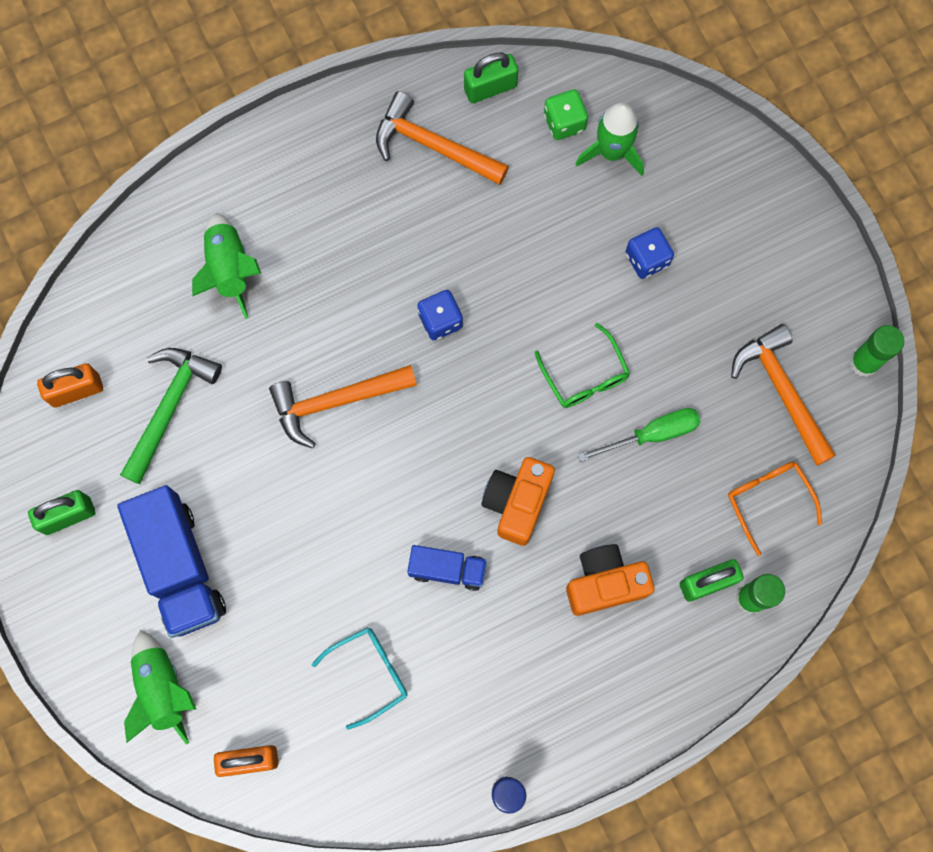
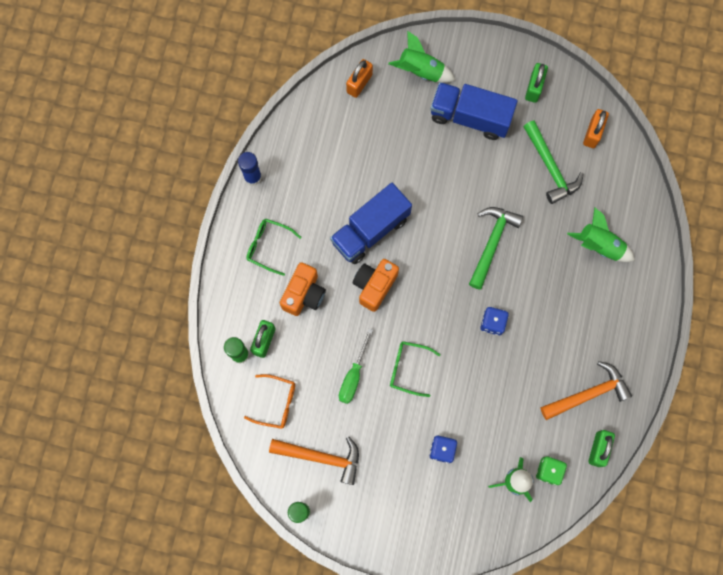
camera: 130 degrees right, 0 degrees up
orange hammer [269,365,417,449] -> green hammer [469,207,523,290]
turquoise glasses [312,627,408,730] -> none
blue truck [407,545,487,591] -> blue truck [330,183,412,264], size x1.82
orange camera [481,457,555,546] -> orange camera turned 120 degrees counterclockwise [353,259,399,312]
none -> green glasses [246,219,302,276]

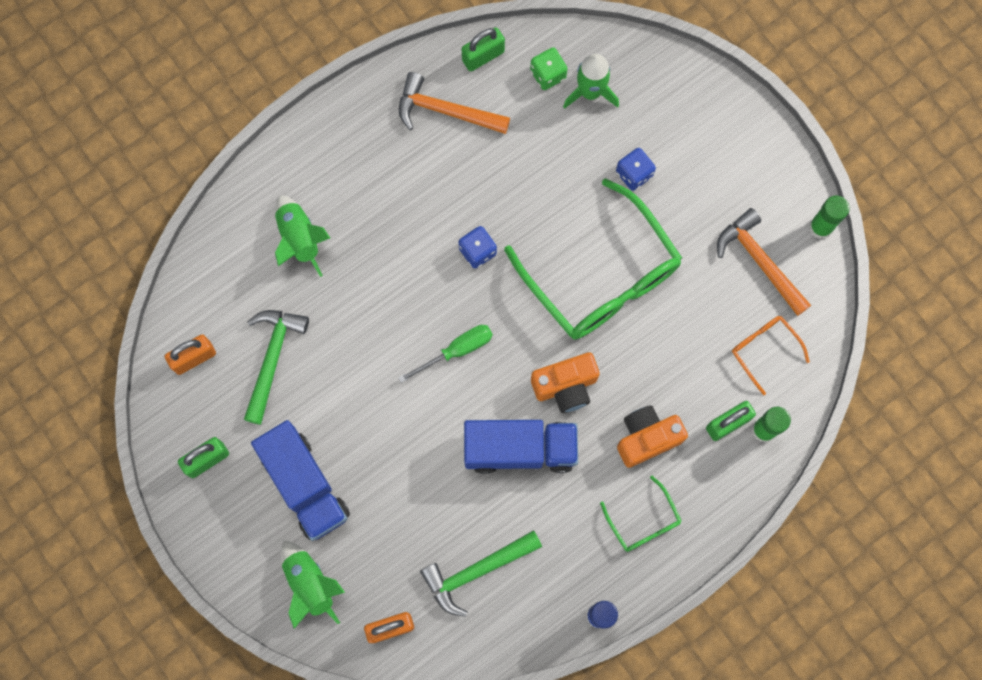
camera: 140 degrees left, 0 degrees up
green screwdriver [339,328,373,404] -> green screwdriver moved to [398,325,493,383]
green glasses [390,341,440,397] -> green glasses [504,178,682,339], size x2.22
green hammer [469,207,523,290] -> green hammer moved to [420,530,542,617]

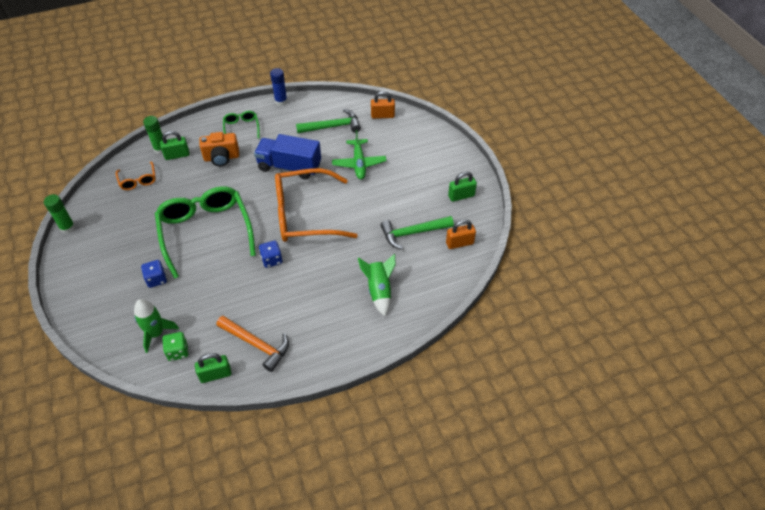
camera: 165 degrees left, 25 degrees down
green hammer [244,310,309,425] -> green hammer turned 45 degrees clockwise [381,216,454,250]
blue truck [251,420,350,541] -> none
green rocket [281,540,345,629] -> none
green screwdriver [398,325,493,383] -> orange glasses [275,168,358,242]
orange camera [531,352,600,413] -> none
orange hammer [717,208,811,316] -> none
none -> green plane [332,130,386,179]

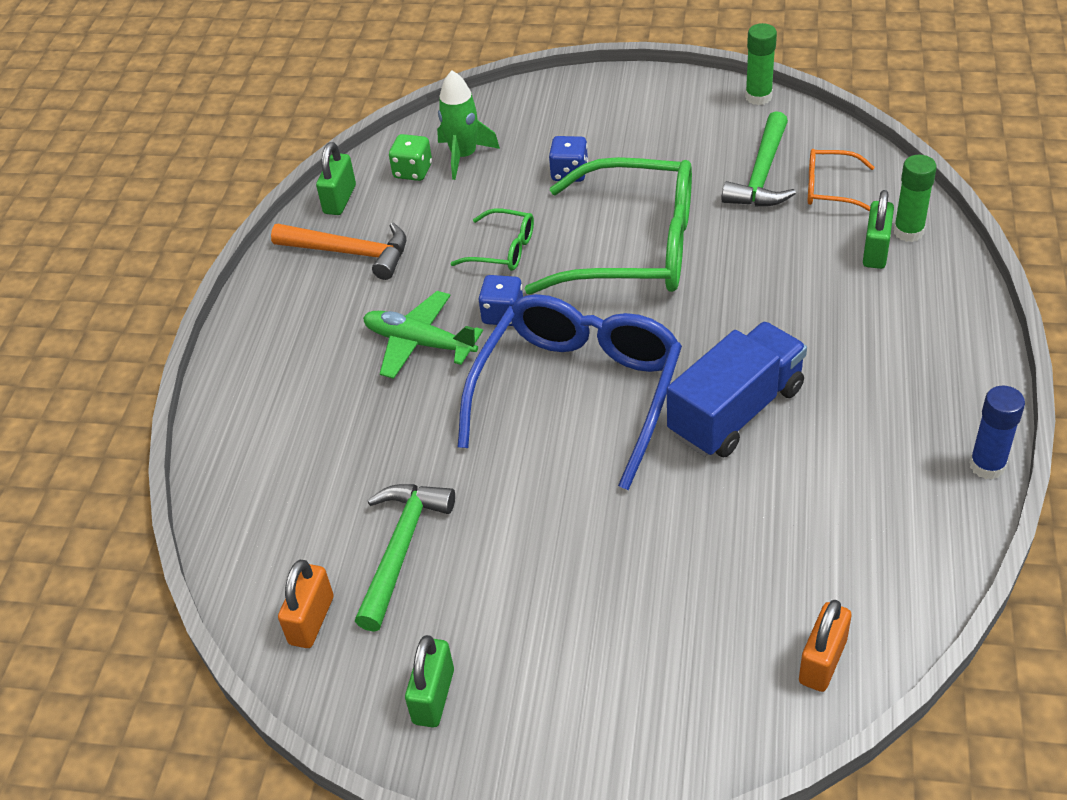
camera: 125 degrees right, 5 degrees down
orange camera [200,132,239,166] -> none
orange hammer [216,316,289,372] -> orange hammer turned 135 degrees counterclockwise [271,222,406,280]
green glasses [223,111,260,139] -> green glasses moved to [450,208,534,271]
orange glasses [275,168,358,242] -> blue glasses [458,294,682,490]
green hammer [296,109,361,133] -> green hammer moved to [721,111,796,207]
green plane [332,130,386,179] -> green plane moved to [363,291,483,379]
green rocket [358,254,396,317] -> none

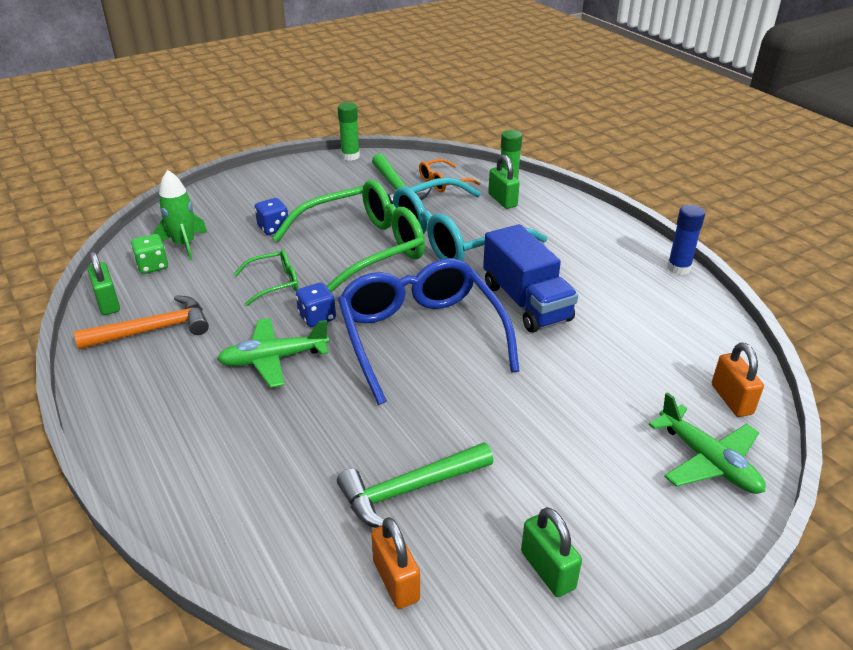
camera: 45 degrees left, 10 degrees down
green hammer [355,484,455,632] -> green hammer turned 90 degrees counterclockwise [337,442,494,528]
blue truck [667,322,807,457] -> blue truck turned 150 degrees clockwise [483,224,578,333]
none -> turquoise glasses [393,177,547,261]
none -> green plane [648,392,766,494]

